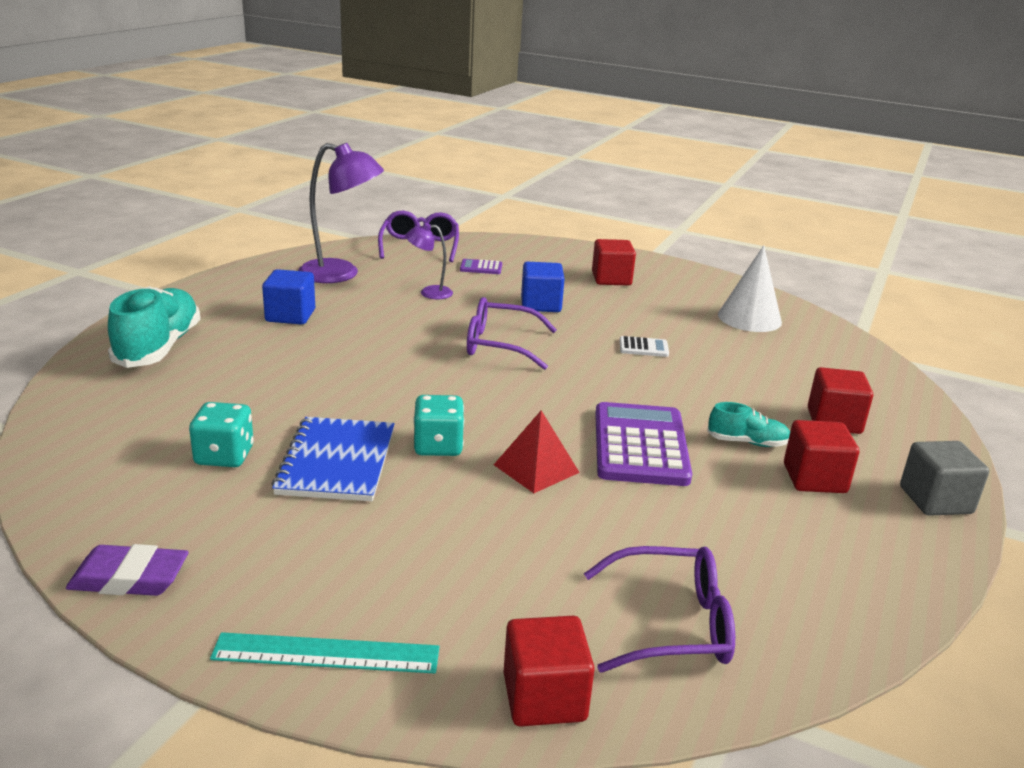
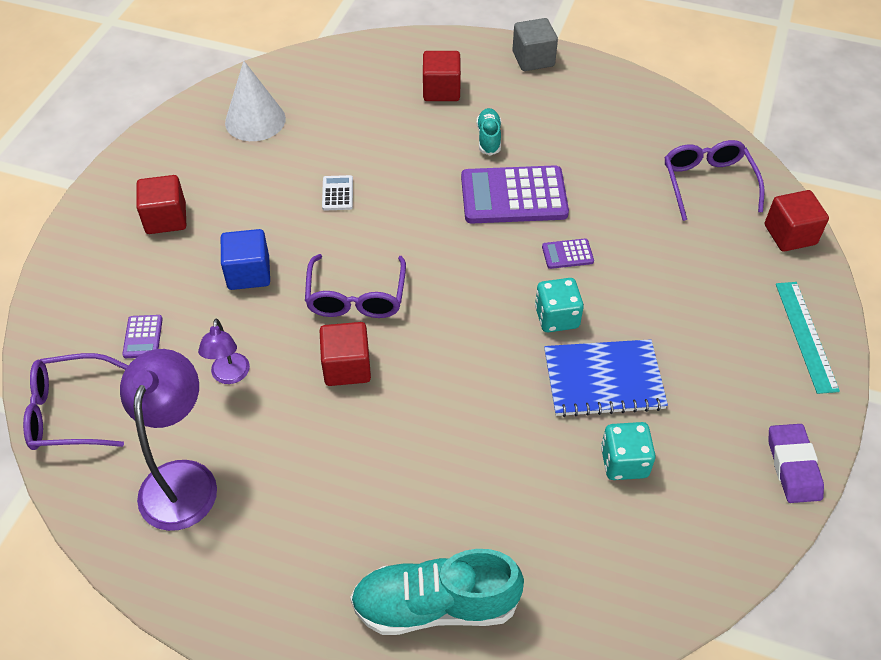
camera: 95 degrees left, 25 degrees up
blue cube [262,269,315,325] -> none
red pyramid [494,410,580,493] -> purple calculator [542,239,594,269]
red cube [784,420,859,493] -> red cube moved to [320,322,371,386]

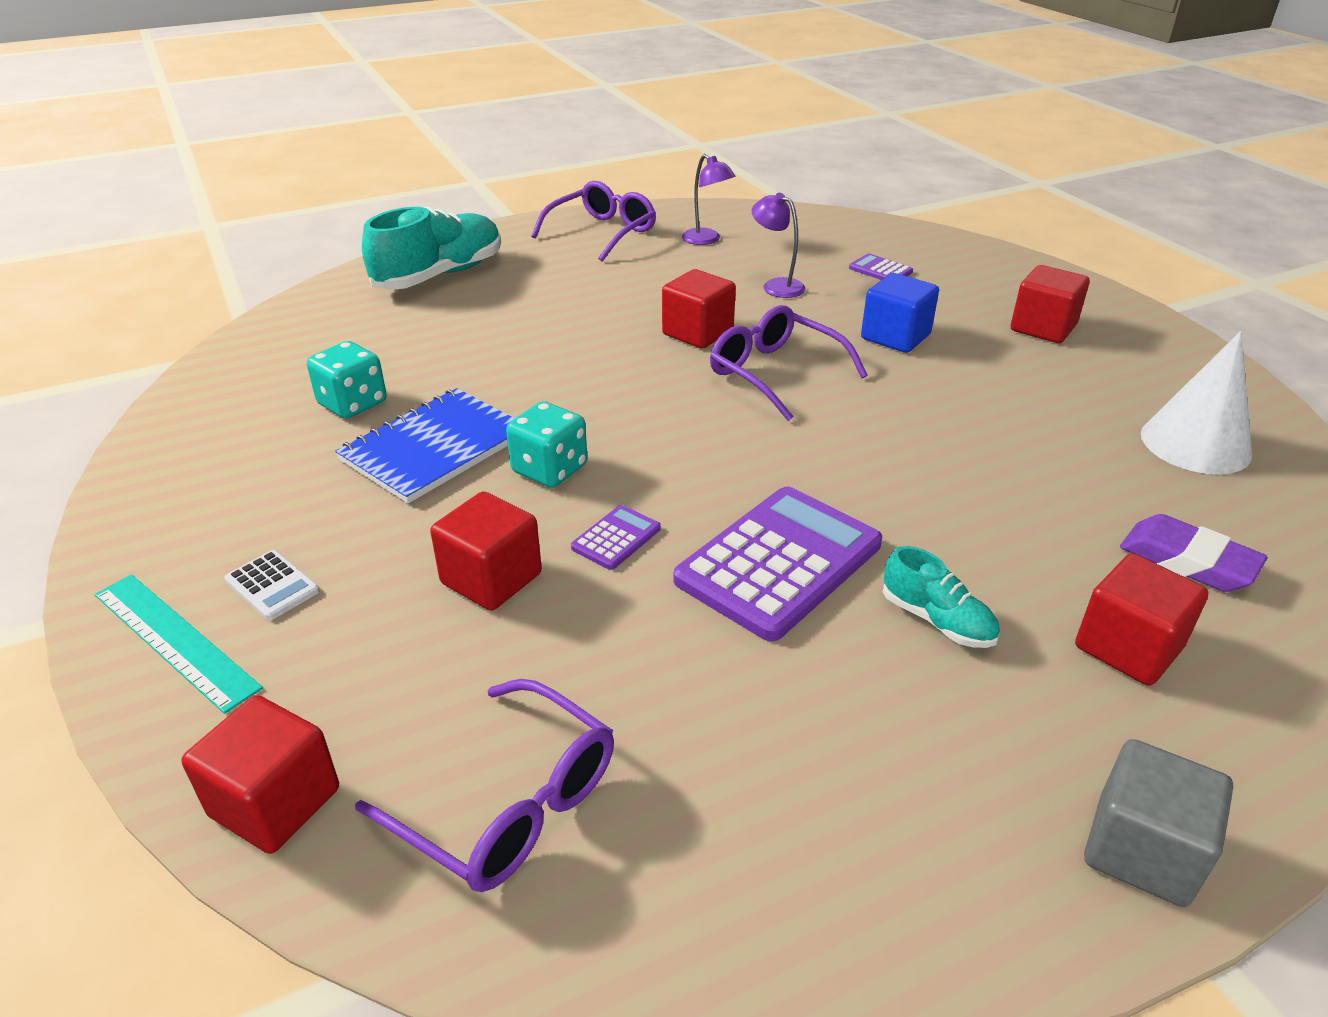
camera: 135 degrees right, 15 degrees down
purple glasses [23,353,128,450] -> purple glasses moved to [531,181,656,262]
purple lamp [120,349,217,531] -> purple lamp [682,154,736,245], size x0.53
white calculator [322,175,353,210] -> white calculator moved to [225,550,320,620]
purple eraser [768,424,824,503] -> purple eraser moved to [1120,514,1268,592]
none -> red cube [430,491,542,611]

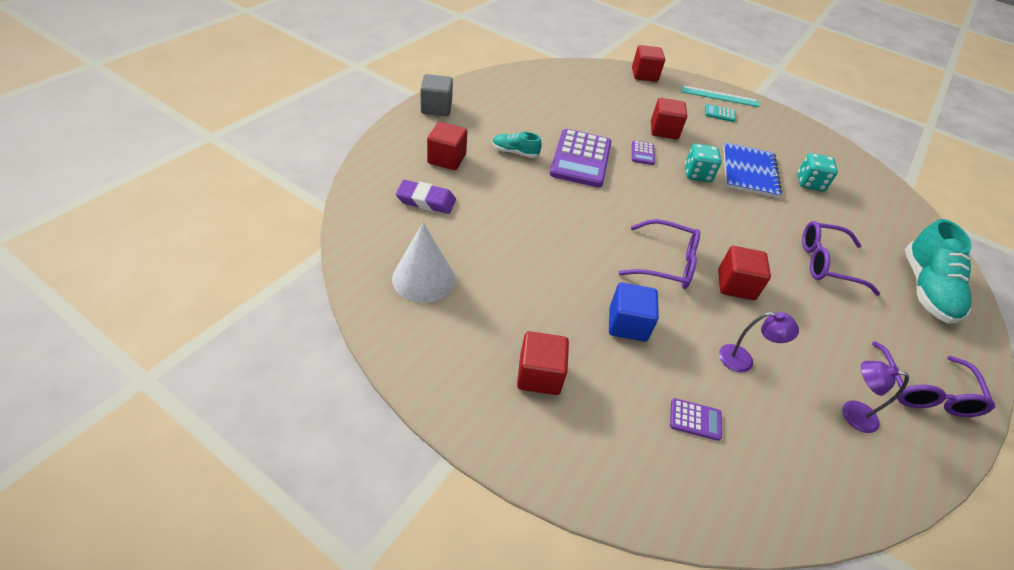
camera: 145 degrees right, 10 degrees up
white calculator [225,550,320,620] -> turquoise calculator [705,104,736,122]
purple glasses [355,679,614,892] -> purple glasses moved to [802,221,880,296]

